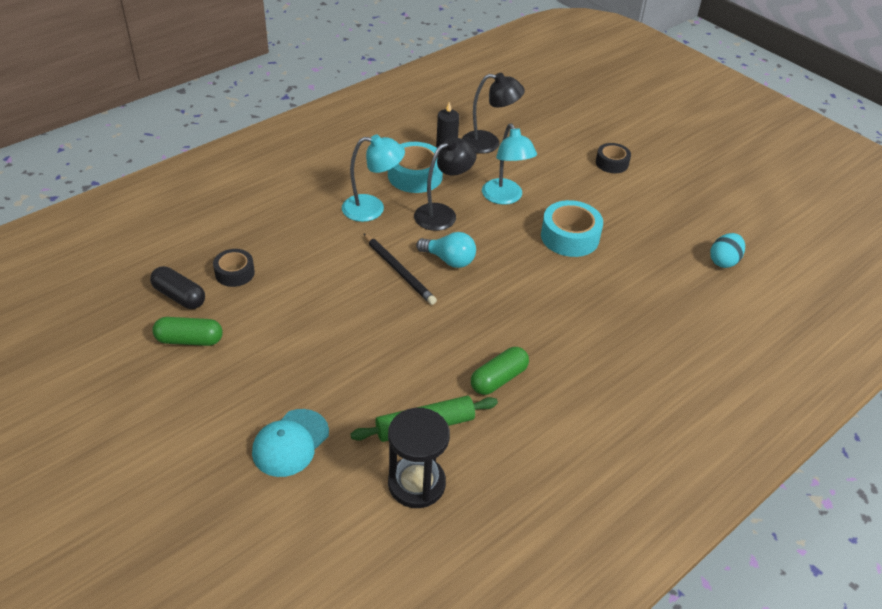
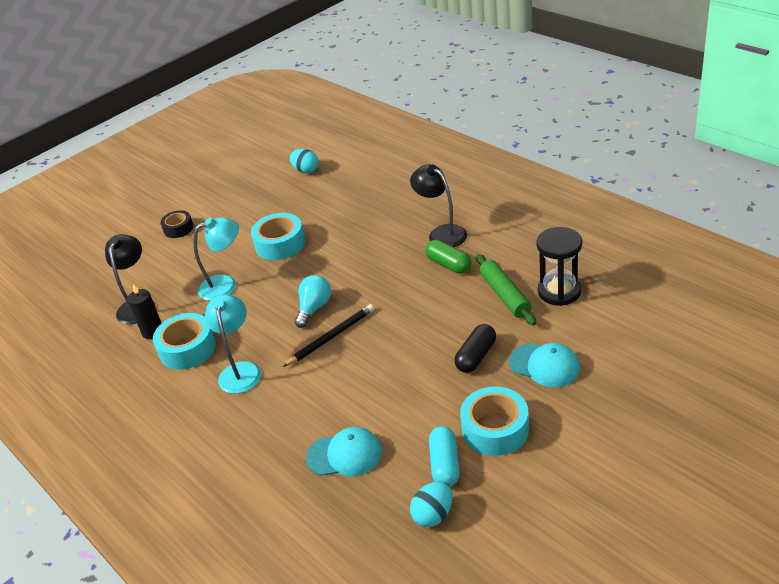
camera: 85 degrees left, 5 degrees down
black capsule [150,266,205,309] -> black capsule moved to [454,324,496,373]
green capsule [152,317,223,346] -> turquoise capsule [429,426,460,487]
black tape [213,249,255,287] -> turquoise cap [306,427,382,476]
black lamp [414,138,477,231] -> black lamp moved to [410,164,467,247]
none -> turquoise egg [410,481,453,527]
none -> turquoise tape [460,387,529,456]

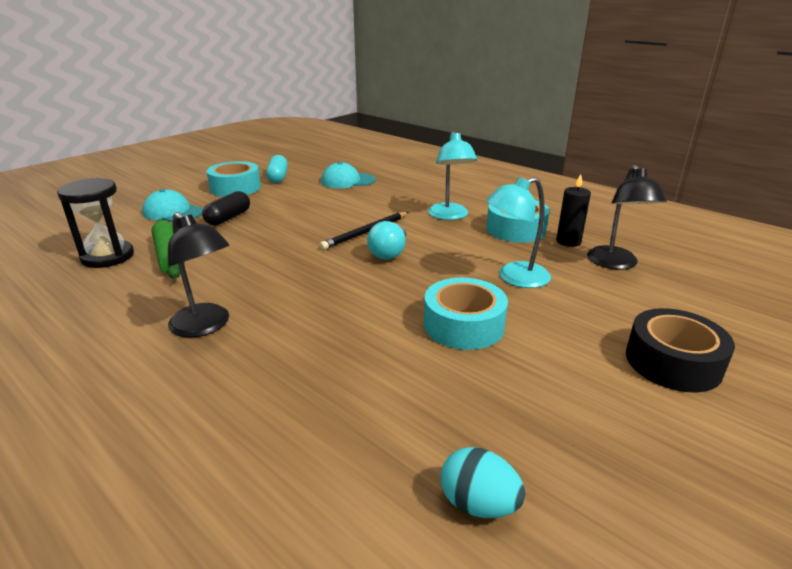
camera: 170 degrees right, 10 degrees down
black tape [160,210,193,238] -> black tape [626,308,735,393], size x1.61
turquoise egg [410,481,453,527] -> none
green capsule [425,240,471,274] -> none

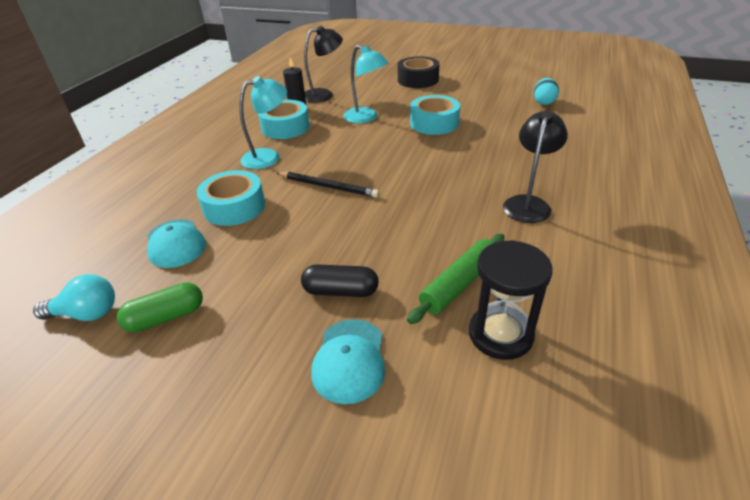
camera: 110 degrees left, 10 degrees up
turquoise tape [207,161,261,197] -> turquoise tape moved to [197,170,265,226]
turquoise capsule [266,155,288,183] -> green capsule [117,282,203,332]
turquoise light bulb [367,221,406,260] -> turquoise light bulb moved to [33,274,115,321]

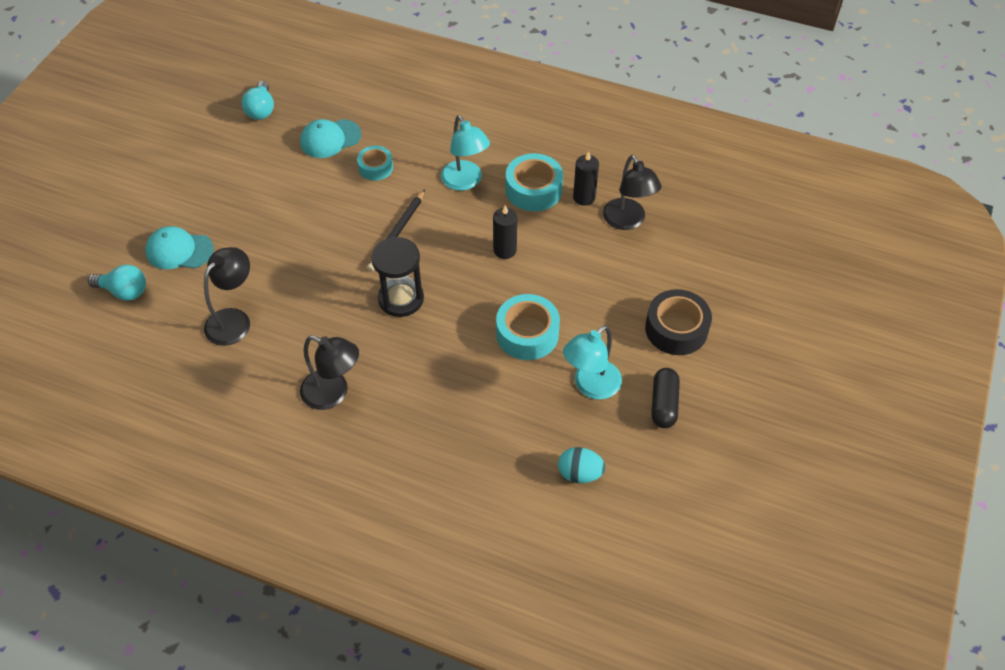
camera: 90 degrees right, 15 degrees up
green capsule [117,282,203,332] -> none
turquoise tape [197,170,265,226] -> turquoise tape [357,146,393,181], size x0.62
black capsule [301,264,379,297] -> black capsule moved to [651,368,680,428]
turquoise lamp [343,45,389,123] -> turquoise lamp moved to [563,325,622,400]
green rolling pin [407,234,505,324] -> black lamp [204,247,250,346]
black hourglass [469,240,553,360] -> black hourglass moved to [371,237,424,317]
none -> turquoise light bulb [88,265,146,301]
none -> black candle [493,205,517,259]

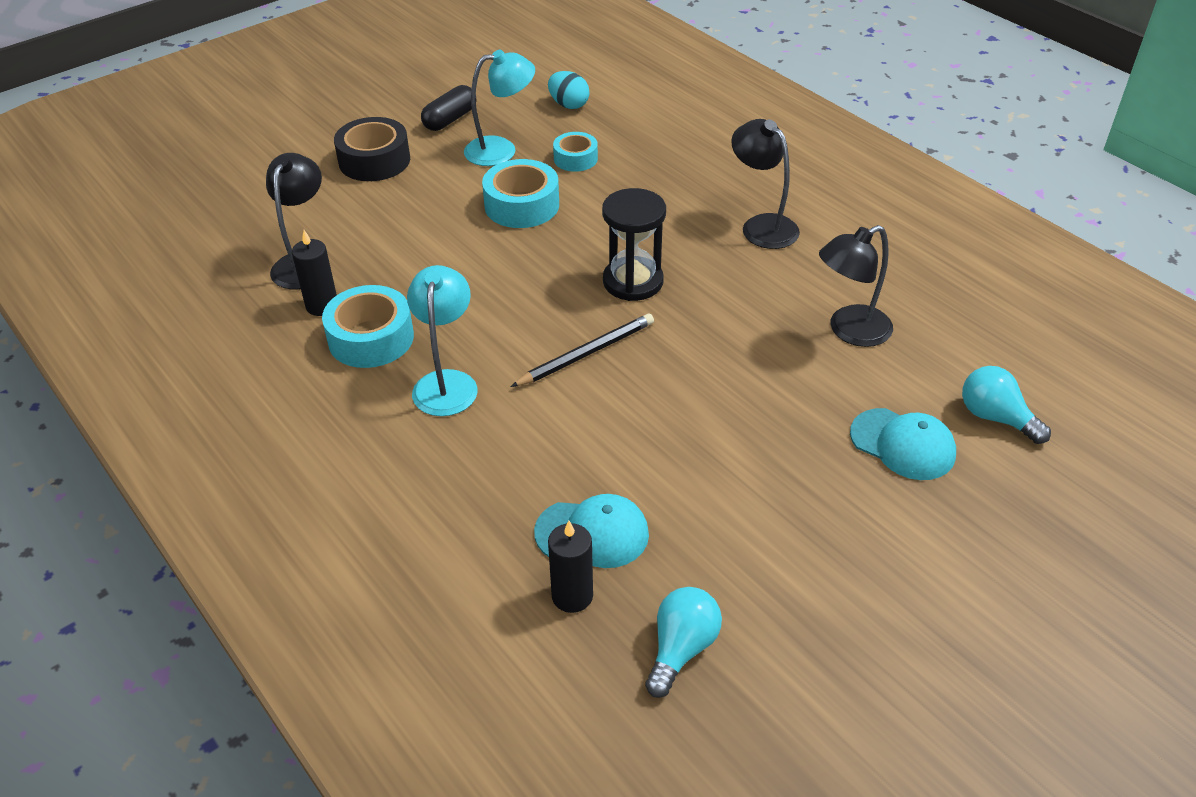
camera: 150 degrees left, 10 degrees down
turquoise tape [357,146,393,181] -> turquoise tape moved to [553,132,598,172]
black candle [493,205,517,259] -> black candle moved to [548,521,593,613]

